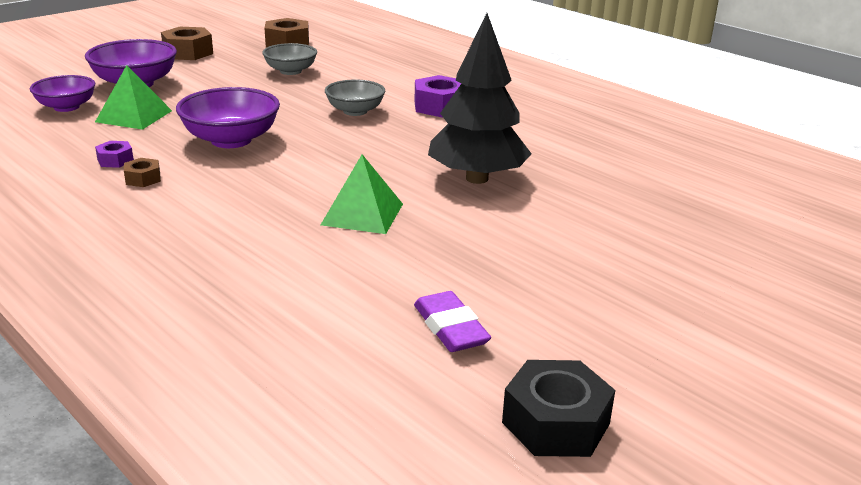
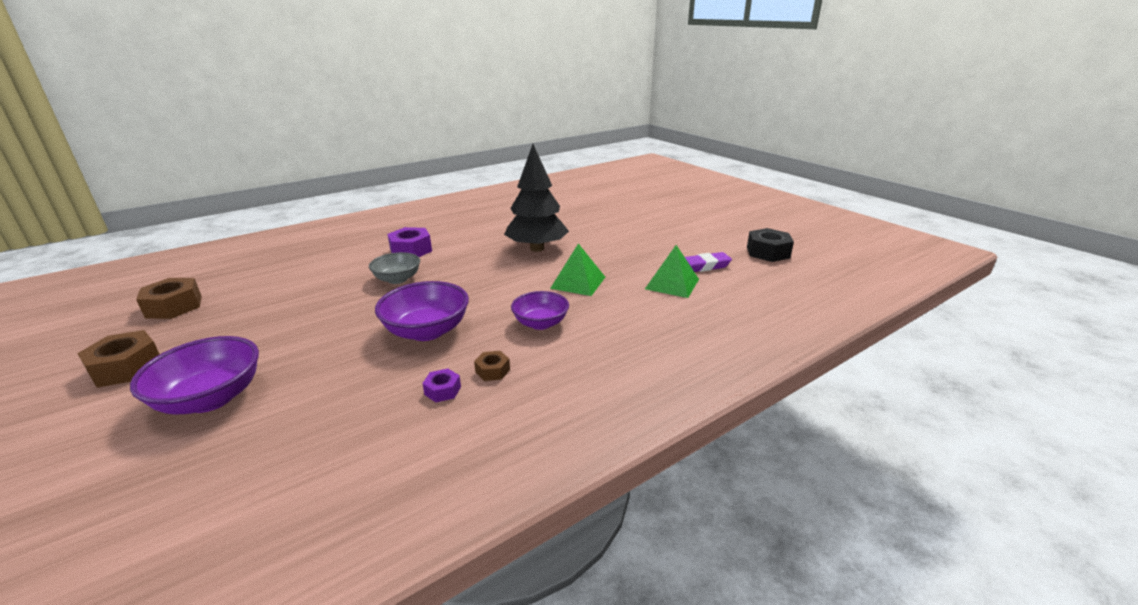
camera: 80 degrees left, 0 degrees up
purple bowl [30,75,95,112] -> purple bowl moved to [511,291,569,330]
green pyramid [95,65,172,130] -> green pyramid moved to [645,245,699,298]
grey bowl [262,43,317,75] -> none

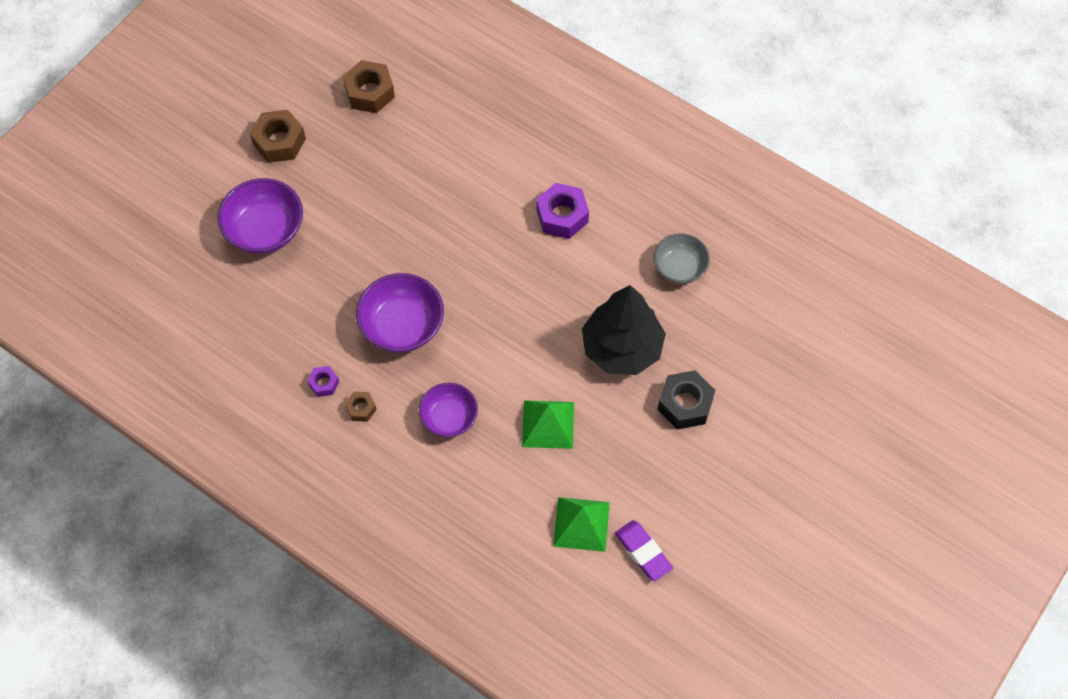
camera: 70 degrees right, 35 degrees up
grey bowl [369,252,420,284] -> grey bowl moved to [653,233,710,284]
black nut [747,228,794,262] -> black nut moved to [657,370,715,430]

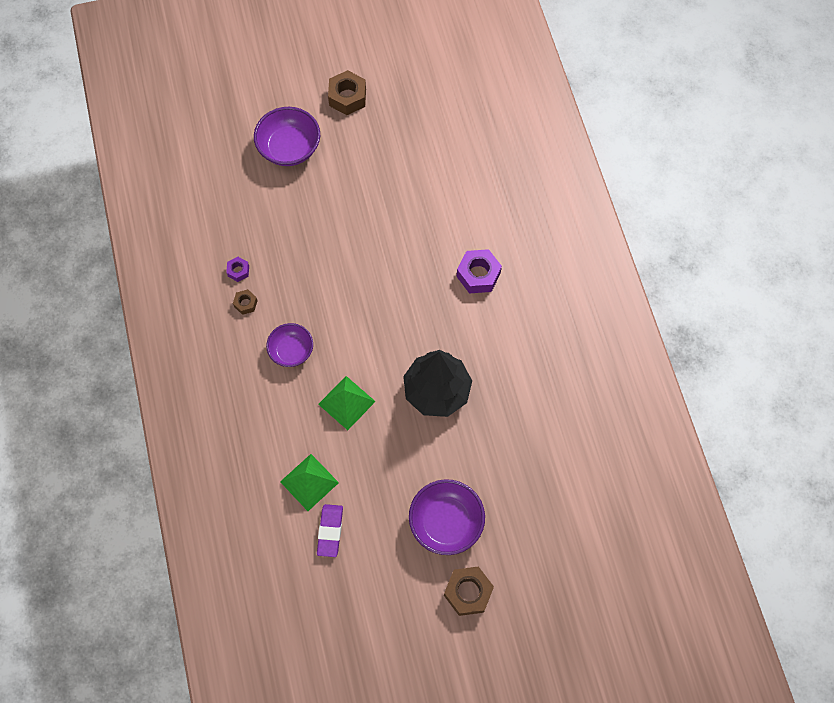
camera: 40 degrees right, 5 degrees up
brown nut [343,60,395,113] -> brown nut moved to [444,566,494,616]
purple bowl [356,273,444,353] -> purple bowl moved to [409,479,485,555]
grey bowl [653,233,710,284] -> none
black nut [657,370,715,430] -> none

